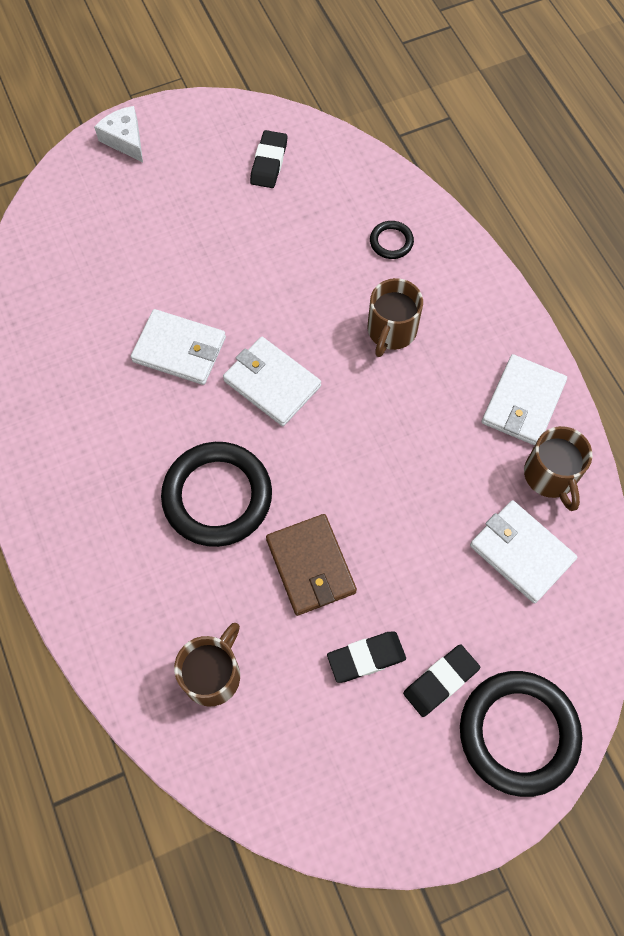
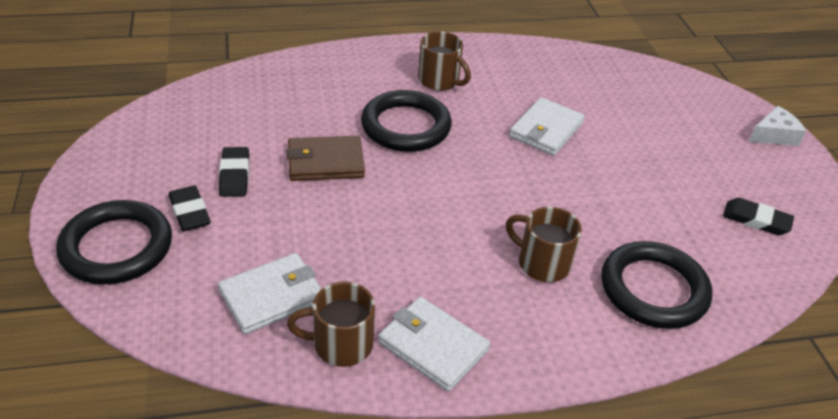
camera: 100 degrees right, 25 degrees down
brown mug [174,623,240,707] -> brown mug moved to [418,31,471,91]
white wallet [223,337,321,426] -> none
black ring [370,221,414,259] -> black ring [601,241,712,329], size x2.23

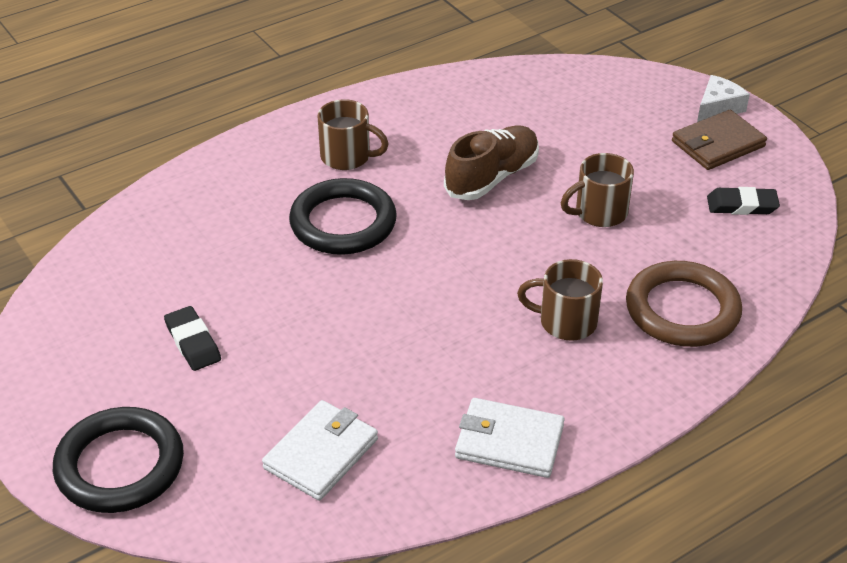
camera: 20 degrees left, 0 degrees up
black eraser [169,185,211,231] -> none
brown wallet [286,136,365,181] -> brown wallet moved to [672,110,767,170]
brown mug [287,282,375,367] -> brown mug moved to [561,153,634,227]
white wallet [509,97,585,156] -> brown shoe [444,126,539,200]
black ring [601,241,712,329] -> brown ring [626,261,742,347]

